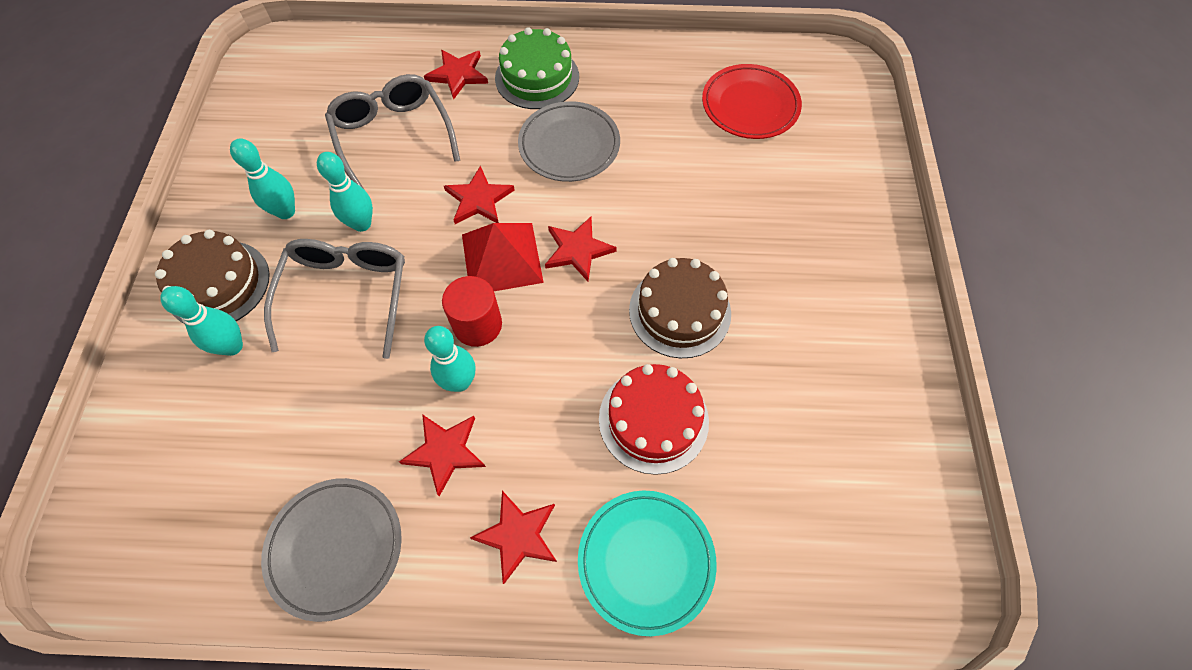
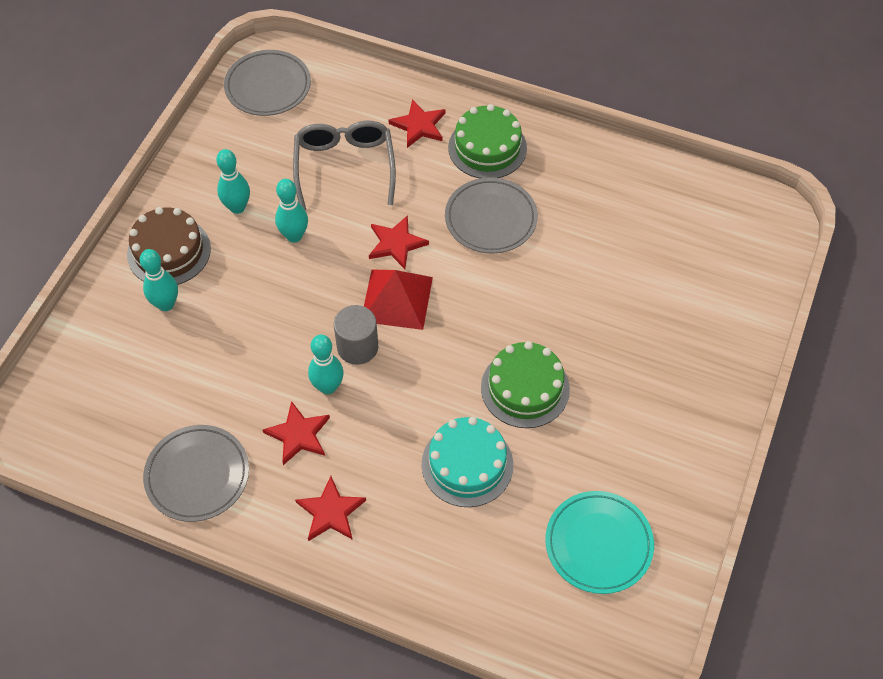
camera: 20 degrees right, 5 degrees down
grey glasses [264,239,405,359] -> none
red cylinder [442,276,502,347] -> grey cylinder [334,305,378,365]
red star [545,217,617,281] -> none
turquoise plate [578,491,717,636] -> turquoise plate moved to [545,491,654,594]
red cake [599,364,709,475] -> turquoise cake [422,417,513,507]
brown cake [629,258,731,358] -> green cake [481,341,570,428]
red plate [702,64,802,139] -> none
none -> grey plate [224,50,311,116]

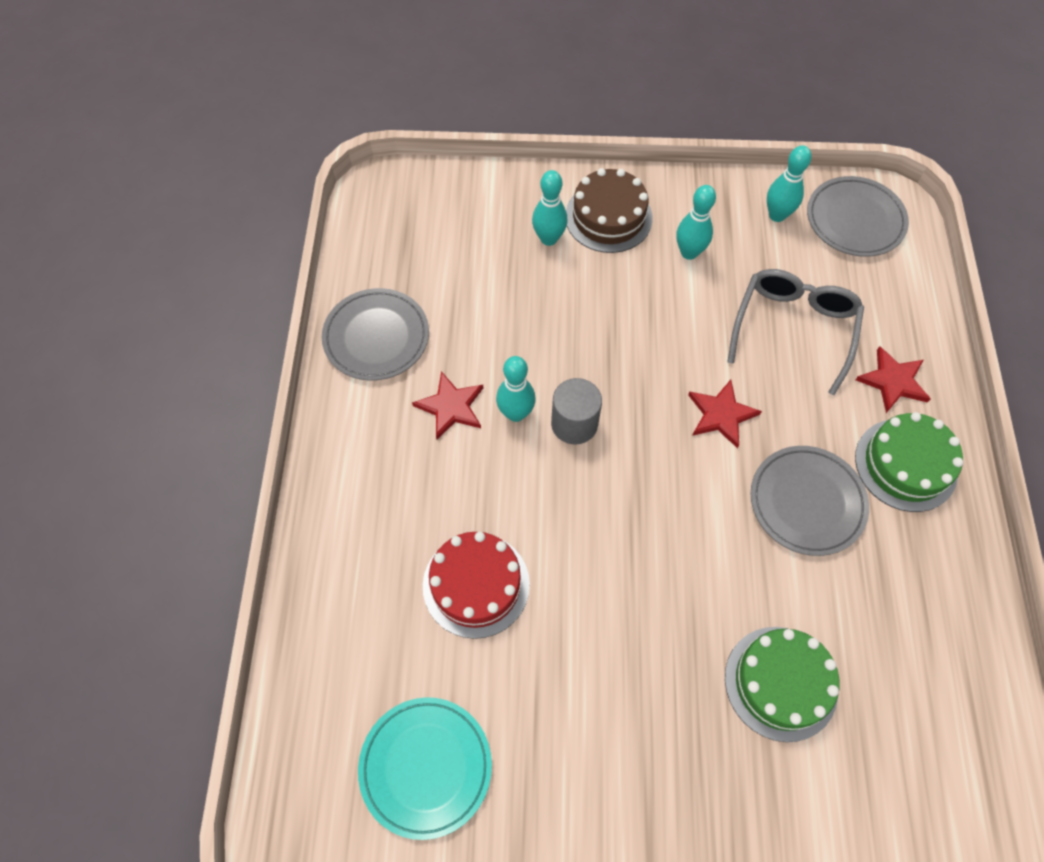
camera: 70 degrees right, 5 degrees up
turquoise bowling pin [275,179,308,243] -> turquoise bowling pin moved to [767,145,812,222]
grey glasses [293,121,396,210] -> grey glasses turned 45 degrees counterclockwise [727,269,864,395]
red star [295,476,366,541] -> none
red pyramid [364,270,433,330] -> none
turquoise cake [422,417,513,507] -> red cake [423,532,530,639]
green cake [481,341,570,428] -> green cake moved to [725,627,840,742]

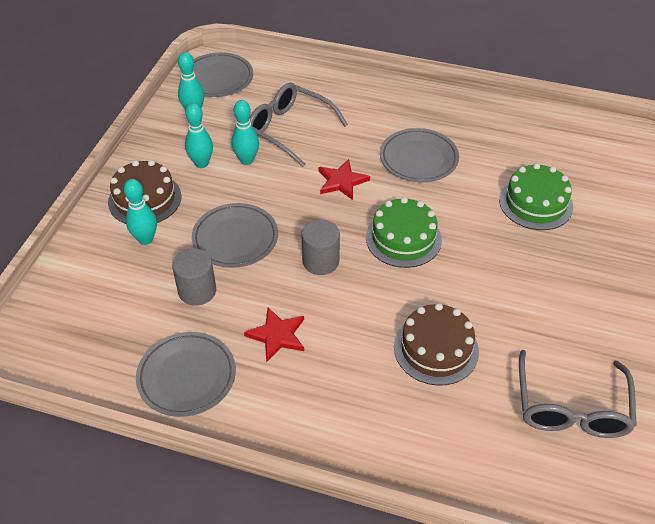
camera: 75 degrees left, 15 degrees down
turquoise plate [358,697,492,840] -> grey glasses [519,350,637,438]
red cake [423,532,530,639] -> brown cake [394,303,479,385]
turquoise bowling pin [496,356,536,422] -> turquoise bowling pin moved to [232,100,259,165]
green cake [855,412,963,512] -> green cake moved to [366,197,442,268]
red star [856,346,931,413] -> none
none -> grey cylinder [172,248,216,306]
none -> grey plate [192,203,278,268]

